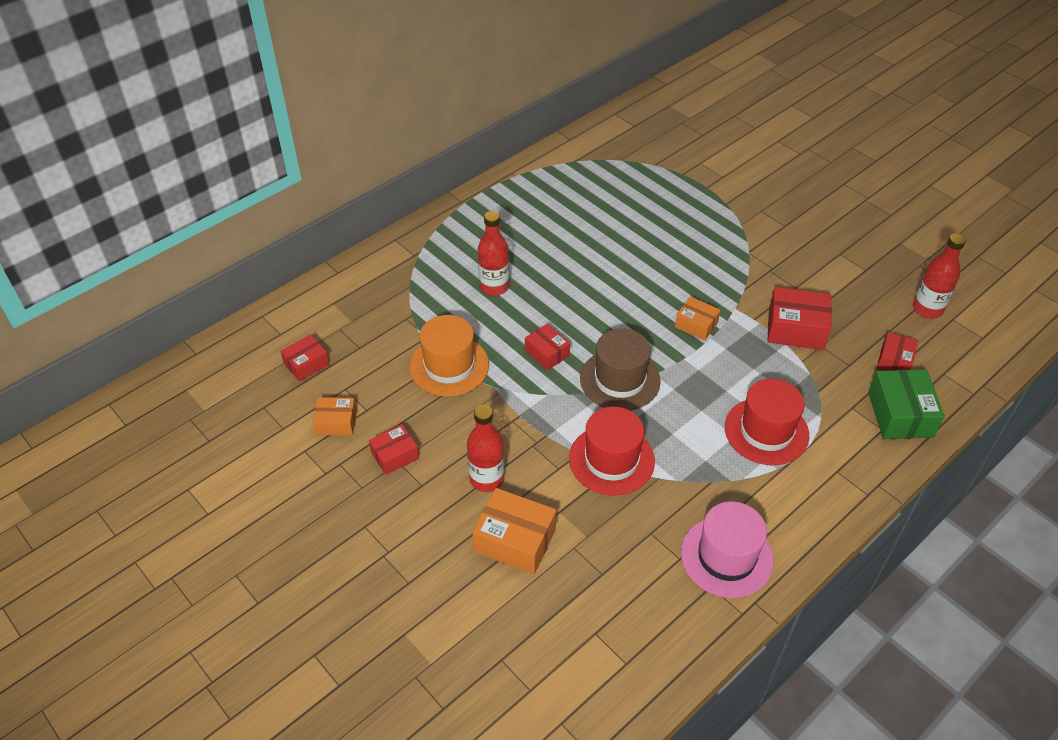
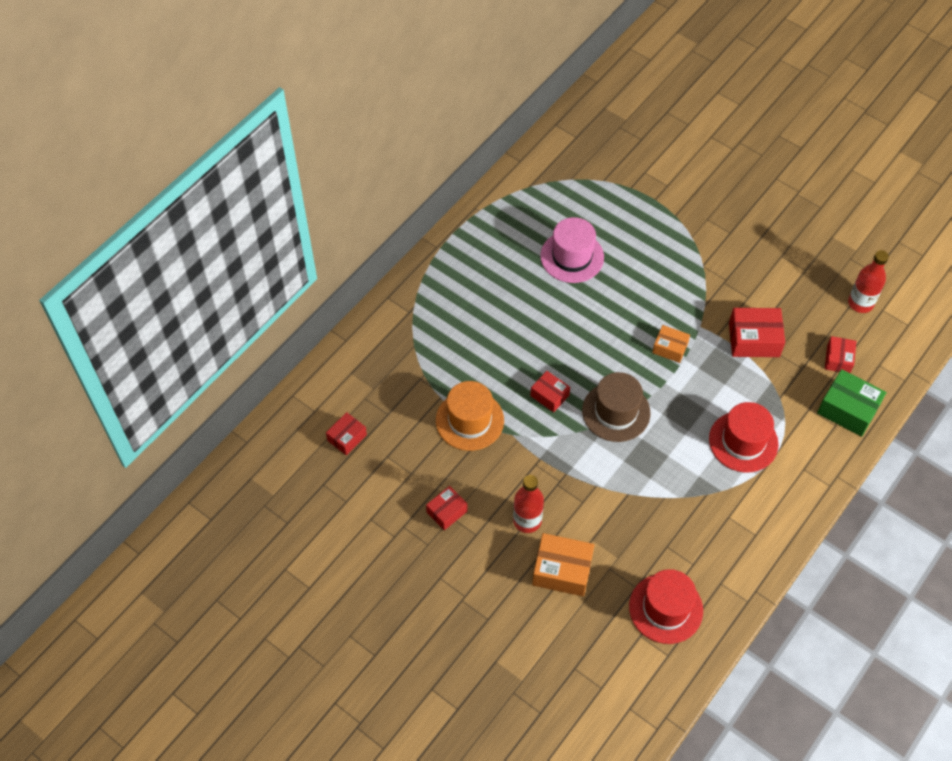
camera: 10 degrees left, 10 degrees up
orange box [313,397,357,436] -> none
red bottle [478,211,509,296] -> none
red hat [569,407,655,496] -> red hat moved to [629,569,703,644]
pink hat [681,502,774,598] -> pink hat moved to [540,217,604,283]
green box [868,370,945,439] -> green box turned 45 degrees counterclockwise [817,369,887,437]

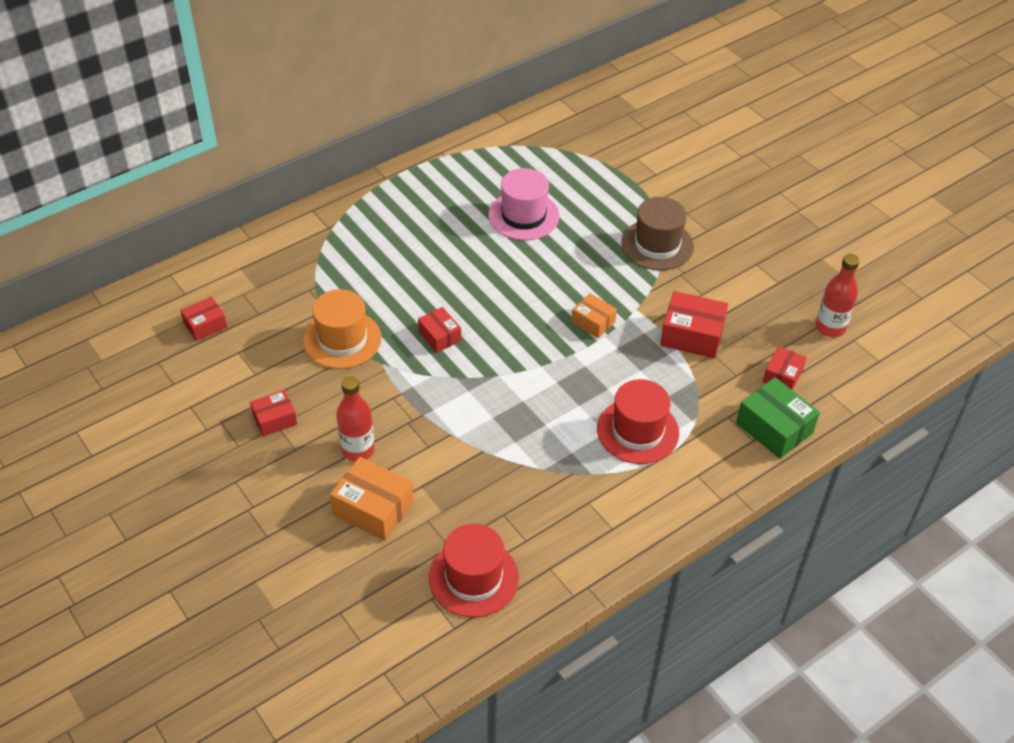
camera: 15 degrees right, 10 degrees down
brown hat [582,372,651,442] -> brown hat moved to [621,197,694,270]

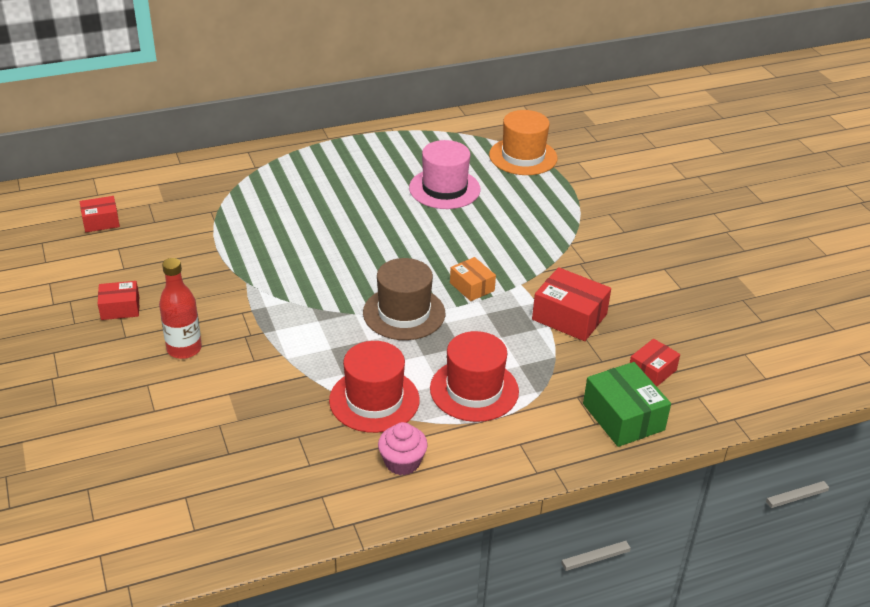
camera: 15 degrees right, 10 degrees down
orange hat [303,289,382,369] -> orange hat moved to [489,110,558,175]
orange box [330,457,414,541] -> none
red box [418,307,461,353] -> none
red hat [429,524,519,618] -> red hat moved to [329,341,420,433]
brown hat [621,197,694,270] -> brown hat moved to [363,258,445,340]
red bottle [816,254,860,337] -> none
none -> pink cupcake [378,422,428,475]

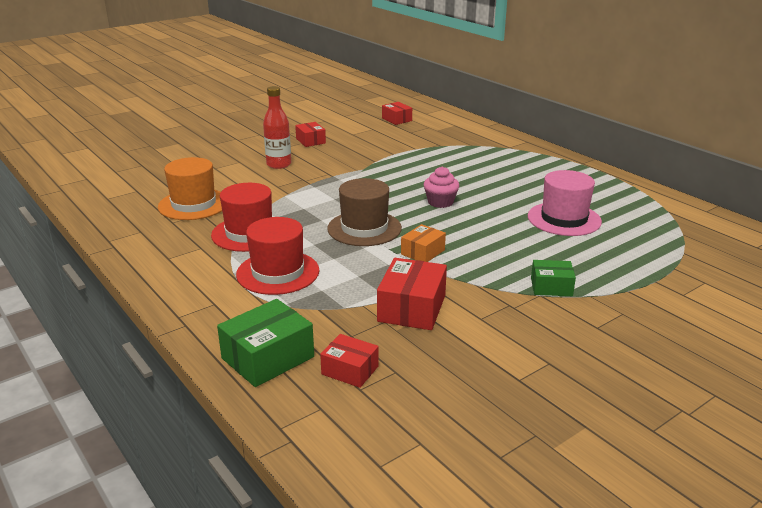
camera: 75 degrees right, 10 degrees down
pink cupcake [378,422,428,475] -> pink cupcake moved to [424,167,459,208]
orange hat [489,110,558,175] -> orange hat moved to [158,157,222,220]
none -> green box [531,260,576,296]

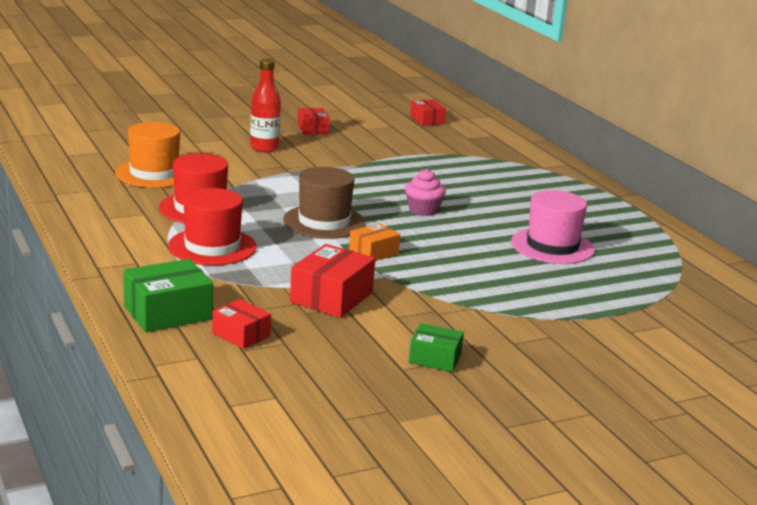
camera: 10 degrees right, 5 degrees down
green box [531,260,576,296] -> green box moved to [409,323,464,372]

